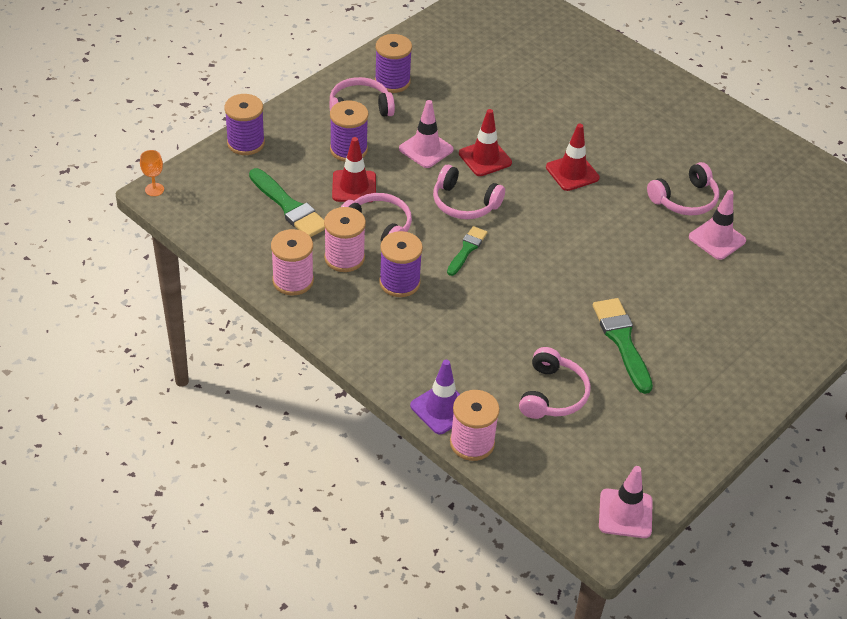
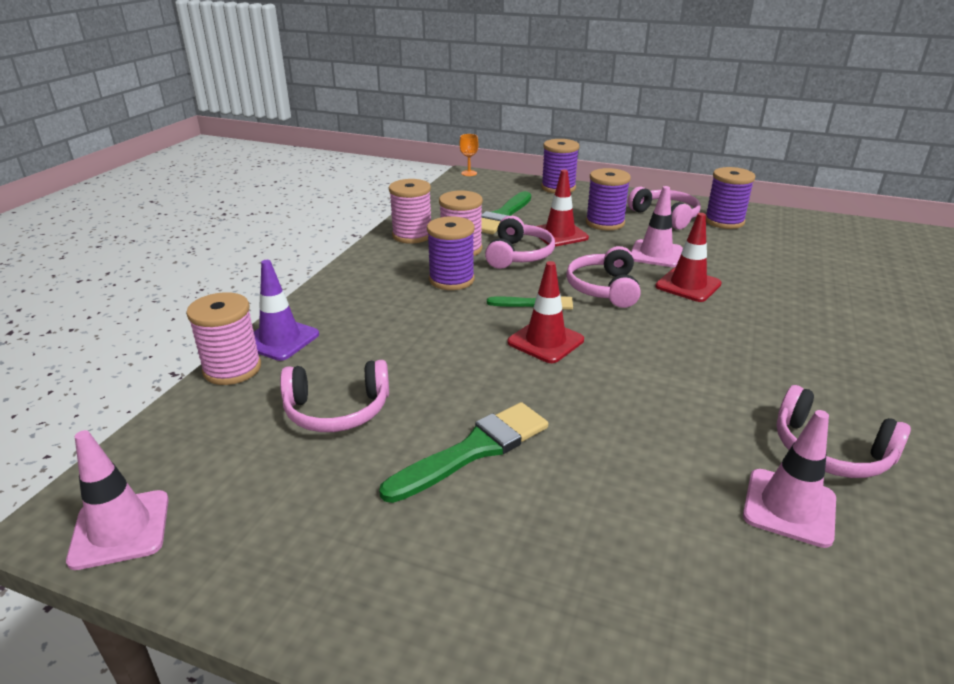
camera: 70 degrees right, 15 degrees down
red traffic cone [546,124,600,191] -> red traffic cone moved to [507,261,584,363]

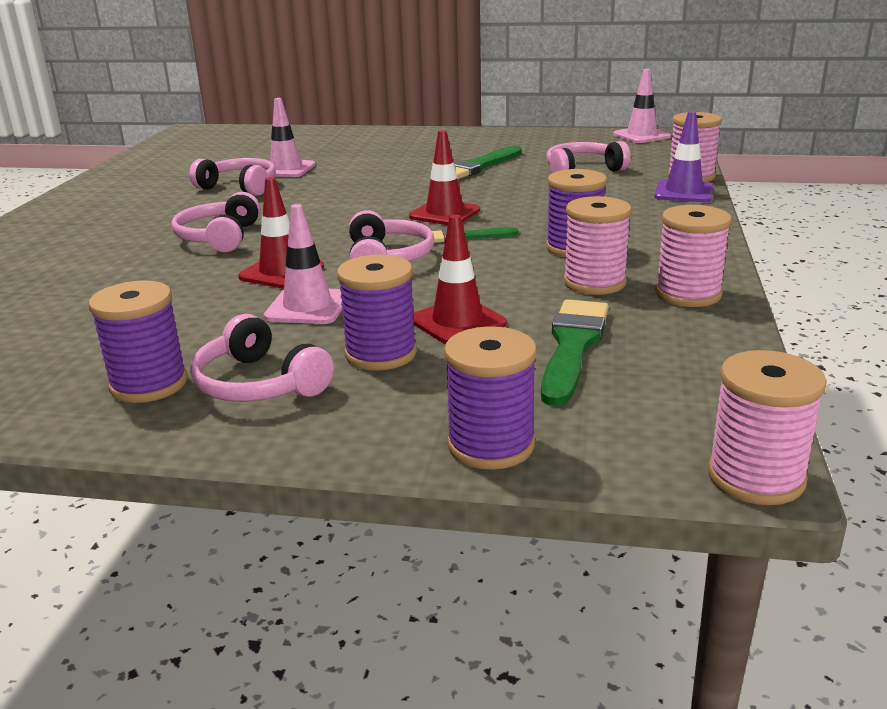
camera: 170 degrees right, 5 degrees down
orange goblet [459,134,478,176] -> pink spool [708,350,827,505]
pink headphones [485,216,555,269] -> pink headphones moved to [171,192,260,252]

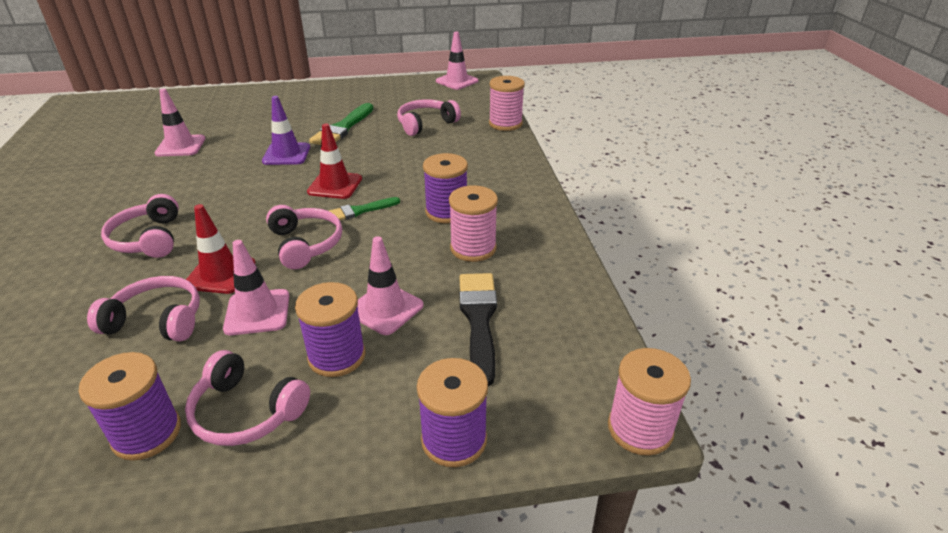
camera: 20 degrees left, 10 degrees up
pink headphones [189,158,276,196] -> pink headphones moved to [87,276,200,342]
red traffic cone [413,215,507,344] -> pink traffic cone [357,236,423,335]
green brush [541,299,609,406] -> black brush [459,273,497,386]
purple traffic cone [654,111,713,202] -> purple traffic cone moved to [262,96,310,165]
pink spool [655,205,732,307] -> none

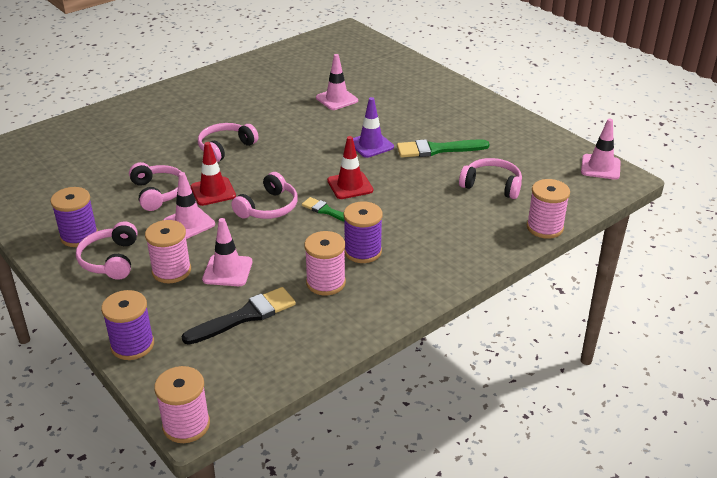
camera: 60 degrees right, 0 degrees up
purple spool [295,282,365,377] -> pink spool [145,220,191,283]

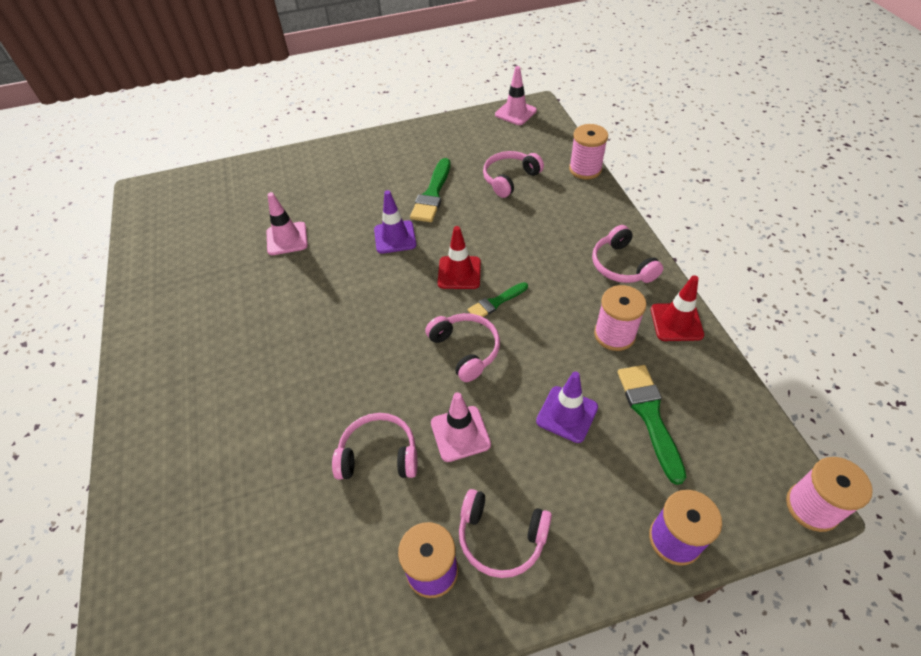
camera: 65 degrees left, 15 degrees up
pink spool [145,220,191,283] -> none
black brush [182,287,296,345] -> green brush [618,365,686,485]
red traffic cone [191,142,236,206] -> red traffic cone moved to [651,276,704,341]
pink headphones [198,123,259,162] -> pink headphones moved to [592,225,663,283]
pink traffic cone [202,218,252,286] -> purple traffic cone [536,372,598,443]
purple spool [344,202,383,263] -> none

